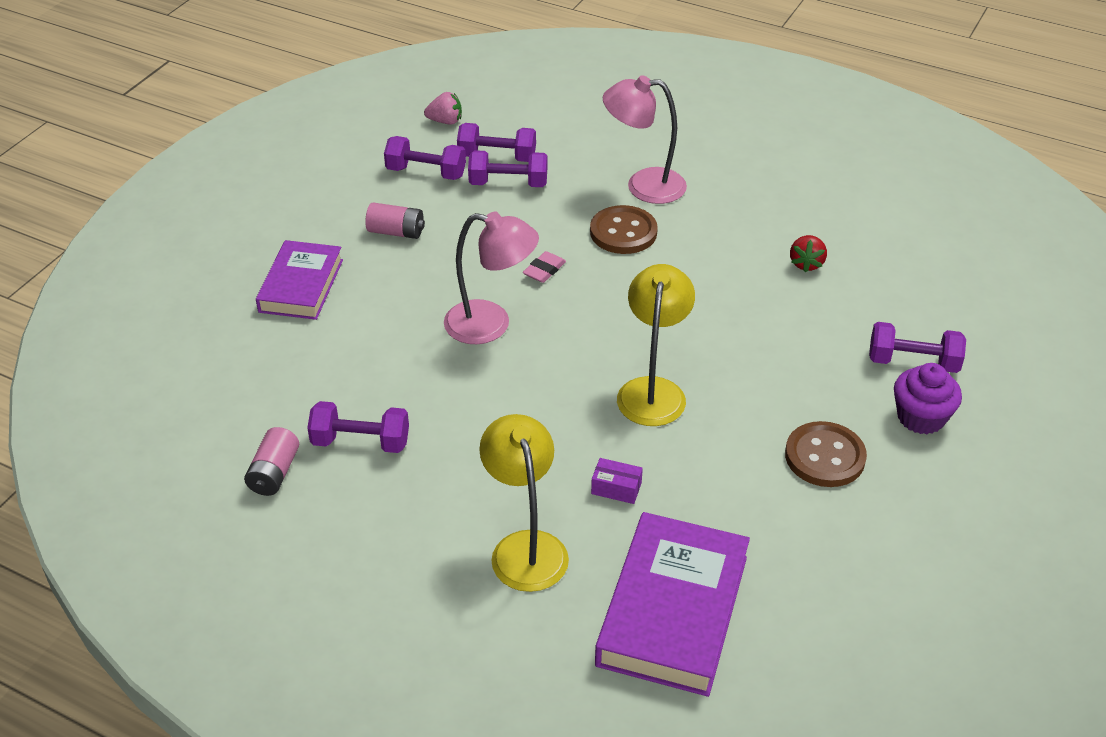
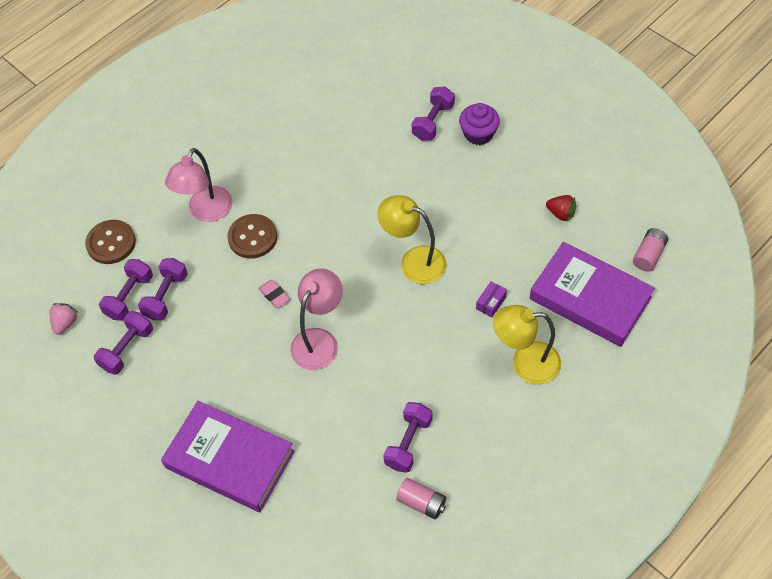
camera: 70 degrees left, 15 degrees up
purple book [256,240,343,320] -> purple book [161,401,295,512], size x1.51
pink battery [365,202,425,239] -> pink battery moved to [633,228,668,272]
brown button [785,421,867,487] -> brown button moved to [85,220,136,264]
red strawberry [790,235,827,273] -> red strawberry moved to [546,195,576,221]

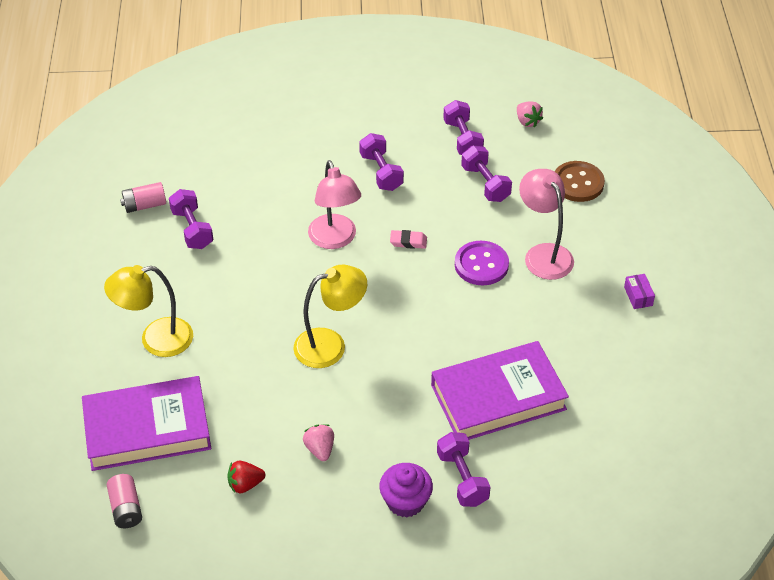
camera: 130 degrees right, 10 degrees down
purple dumbbell [99,259,153,321] -> purple dumbbell moved to [359,133,404,191]
purple book [161,401,295,512] -> purple book moved to [431,341,569,440]
brown button [227,214,277,259] -> purple button [455,241,509,285]
purple box [476,281,507,317] -> purple box moved to [624,274,655,309]
yellow lamp [493,305,561,385] -> yellow lamp turned 150 degrees counterclockwise [104,265,193,357]
none -> pink strawberry [303,424,334,461]

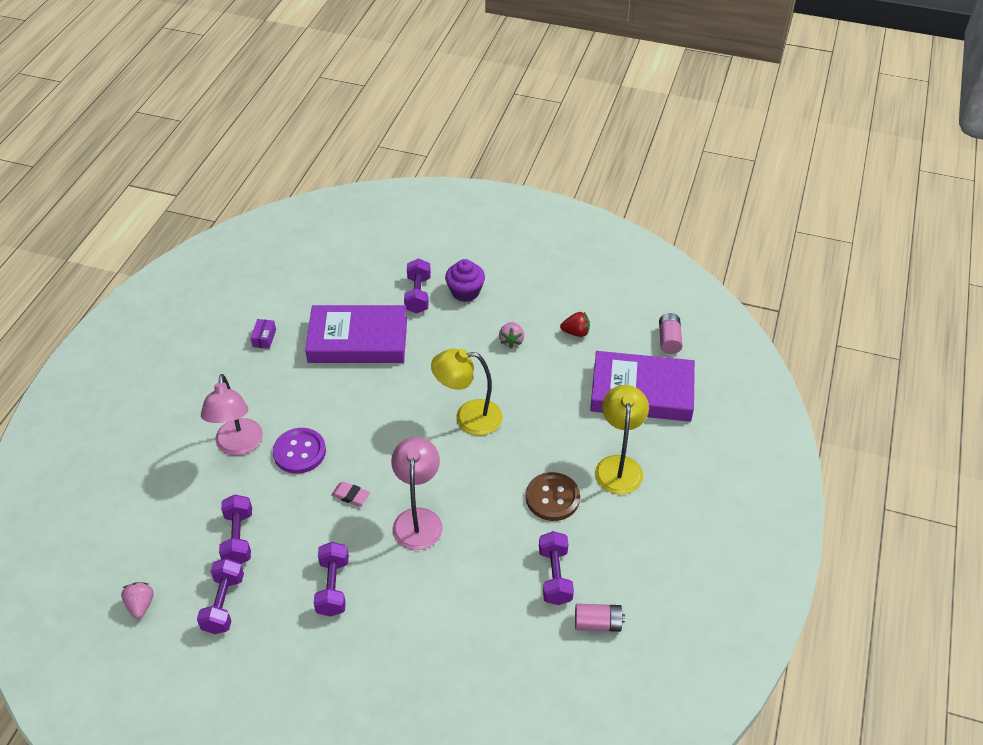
camera: 160 degrees left, 0 degrees up
yellow lamp [104,265,193,357] -> yellow lamp turned 90 degrees counterclockwise [595,385,649,494]
brown button [554,161,605,202] -> brown button moved to [526,472,580,521]
purple box [624,274,655,309] -> purple box moved to [251,319,276,349]

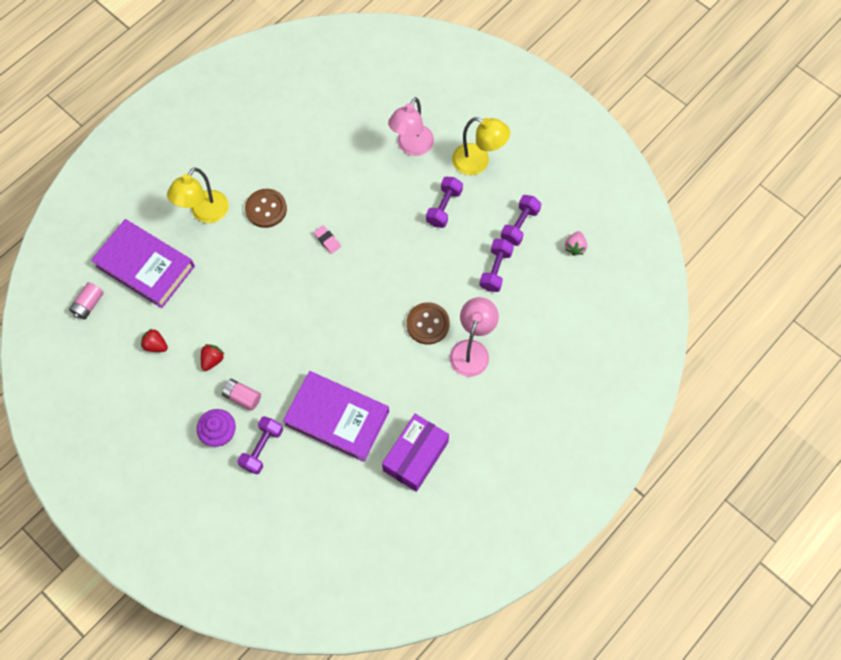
camera: 155 degrees left, 20 degrees up
purple box [251,319,276,349] -> purple box [382,414,449,492], size x2.43
purple button [273,428,326,474] -> brown button [406,302,450,345]
pink eraser [331,482,370,506] -> pink eraser moved to [314,225,341,254]
pink lamp [391,437,443,550] -> pink lamp moved to [388,97,434,156]
yellow lamp [431,349,503,436] -> yellow lamp moved to [452,117,510,175]
pink strawberry [499,322,524,348] -> red strawberry [201,344,225,371]
purple dumbbell [539,531,574,605] -> none
pink battery [575,604,625,632] -> pink battery moved to [222,379,261,411]

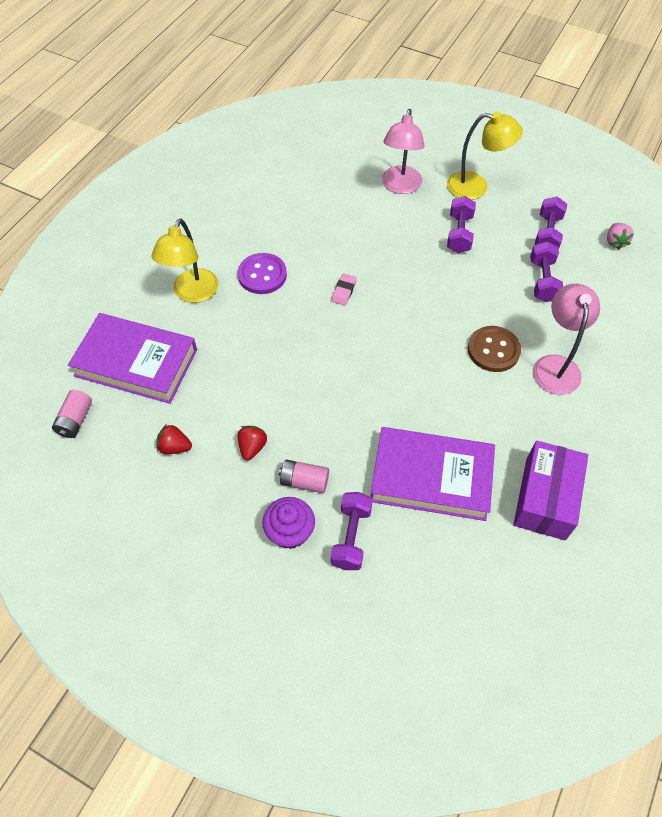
camera: 15 degrees left, 10 degrees down
brown button [245,189,287,228] -> purple button [238,253,287,294]
pink eraser [314,225,341,254] -> pink eraser turned 75 degrees clockwise [332,273,357,305]

